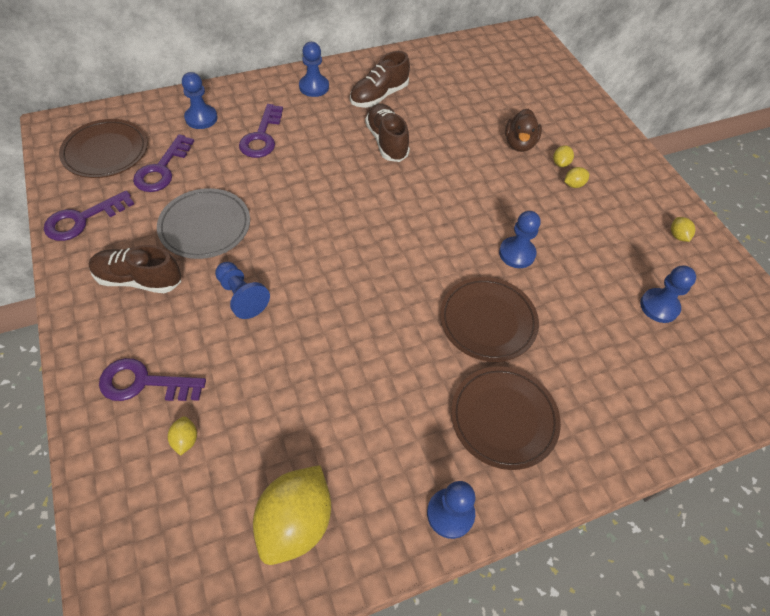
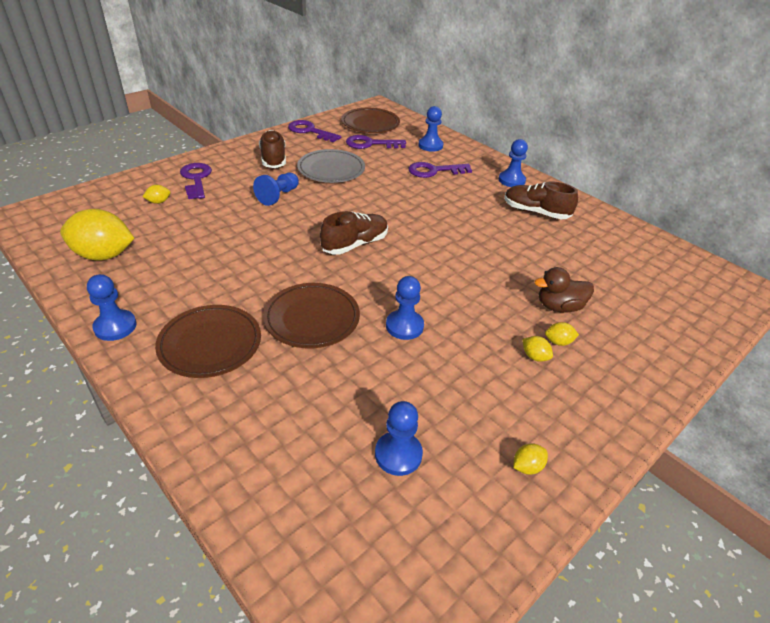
camera: 70 degrees right, 15 degrees down
brown shoe [365,104,410,162] -> brown shoe moved to [320,211,388,255]

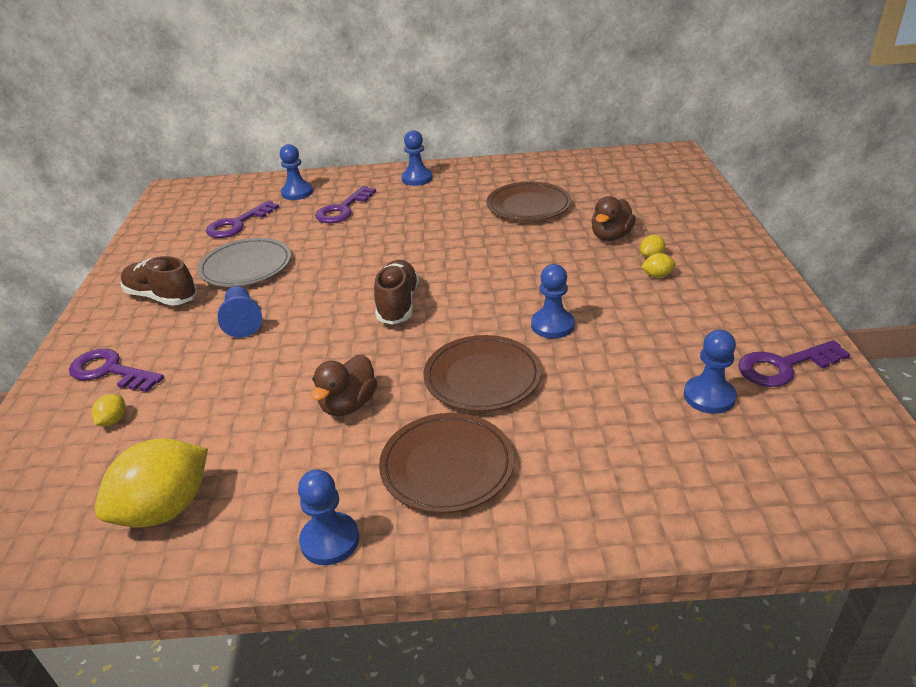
camera: 45 degrees left, 5 degrees down
purple key [288,120,341,142] -> purple key moved to [738,340,850,387]
brown plate [341,108,400,133] -> brown plate moved to [487,182,571,221]
brown shoe [504,181,578,219] -> none
yellow lemon [513,443,548,475] -> none
none -> brown duck [311,354,377,416]

